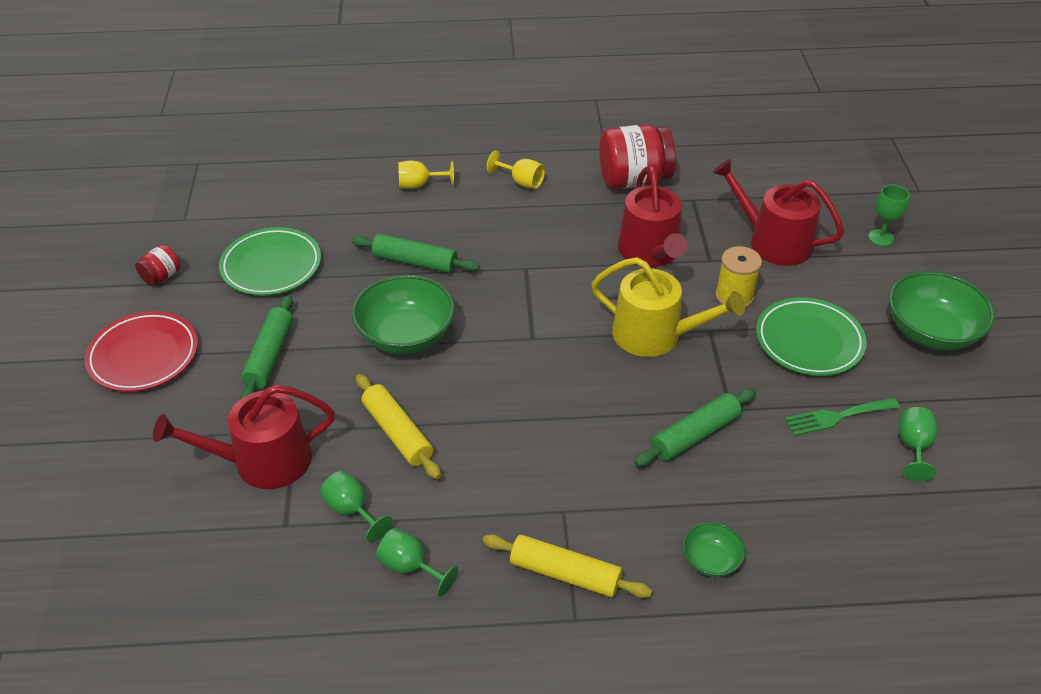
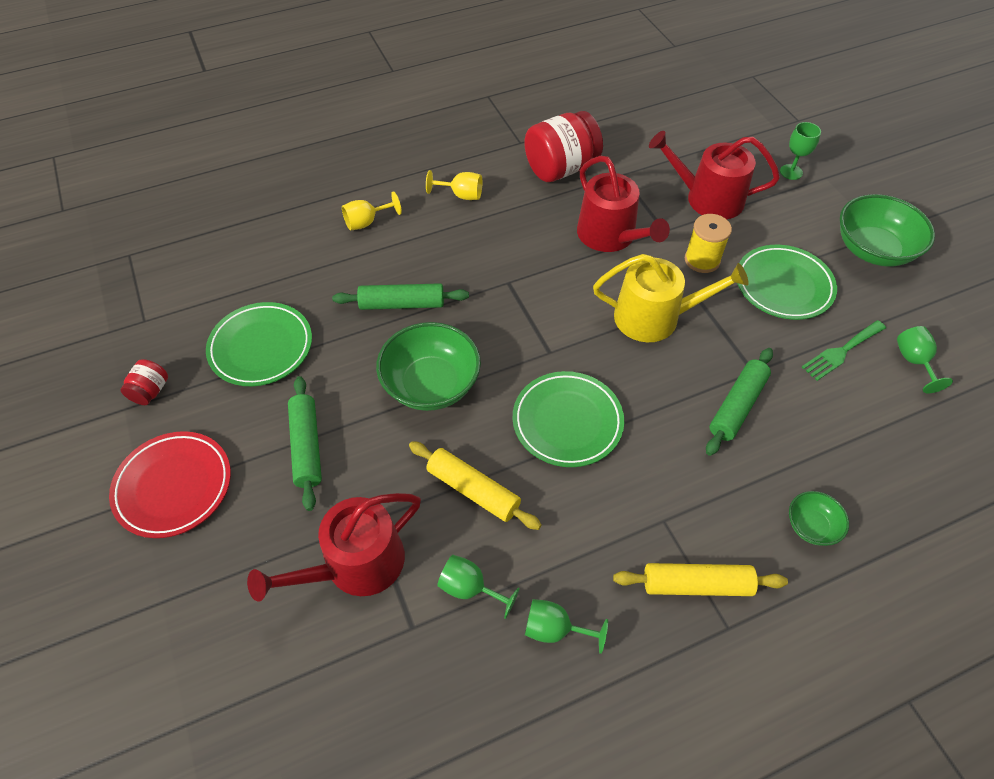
camera: 20 degrees left, 10 degrees up
none -> green plate [513,371,624,467]

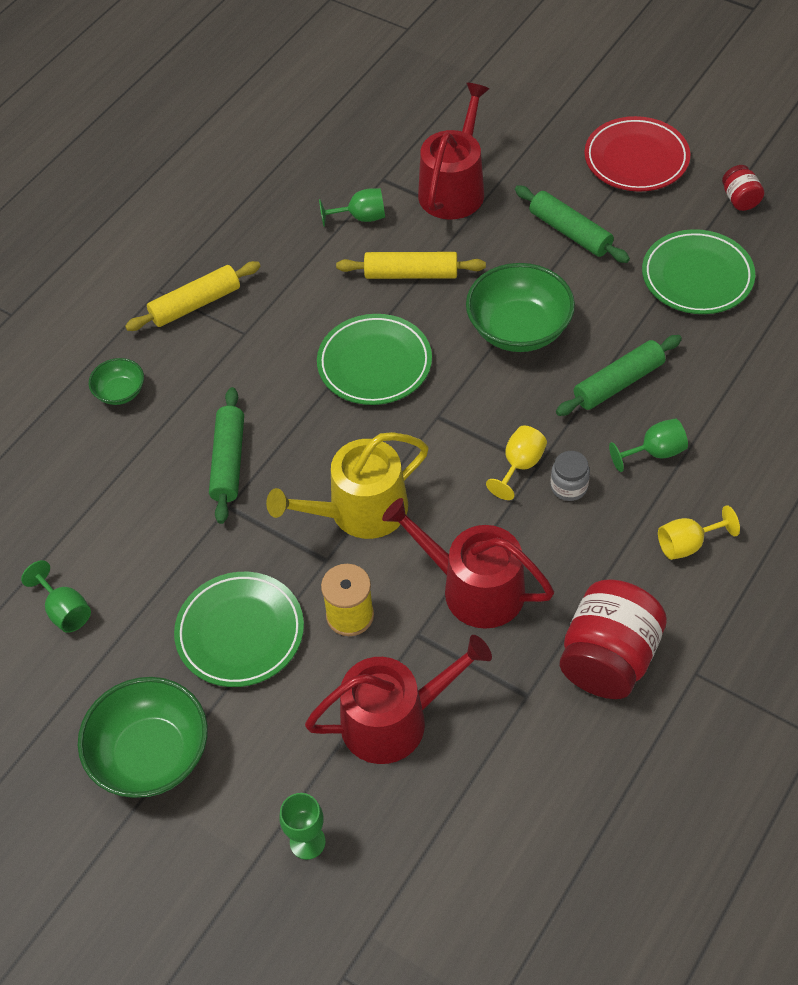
camera: 150 degrees right, 0 degrees up
yellow goblet [342,191,402,231] -> yellow goblet moved to [486,426,547,500]
green goblet [525,599,608,654] -> green goblet moved to [609,419,688,472]
green fork [802,320,886,381] -> none
none -> grey jar [551,451,590,501]

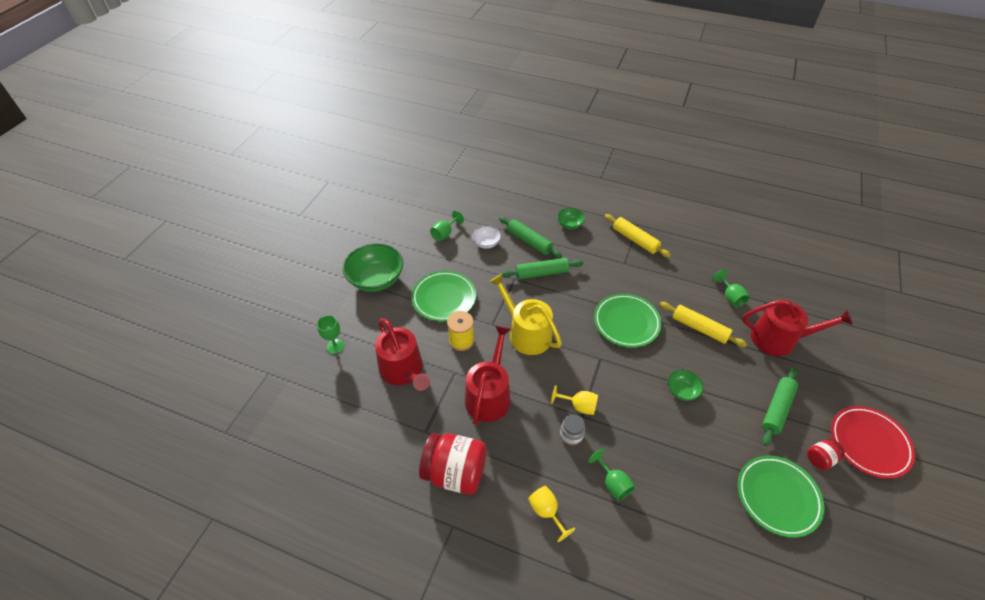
camera: 75 degrees right, 5 degrees down
yellow rolling pin [336,252,486,279] -> yellow rolling pin turned 45 degrees counterclockwise [659,302,747,347]
green bowl [466,263,575,352] -> green bowl [667,369,703,401], size x0.51
green rolling pin [556,335,682,416] -> green rolling pin moved to [499,217,562,258]
red jar [722,165,765,211] -> red jar moved to [807,438,845,470]
none -> white bowl [472,226,501,249]

